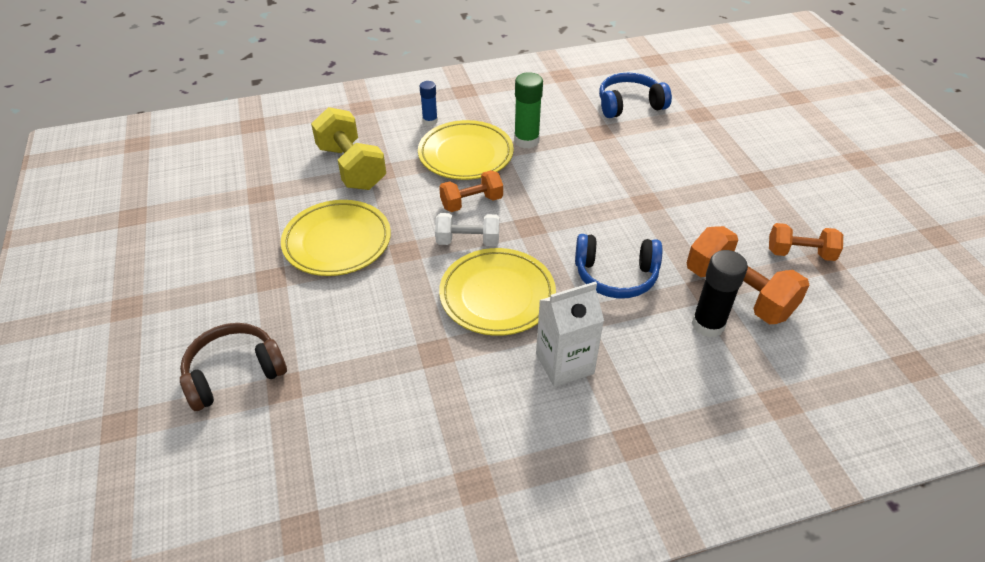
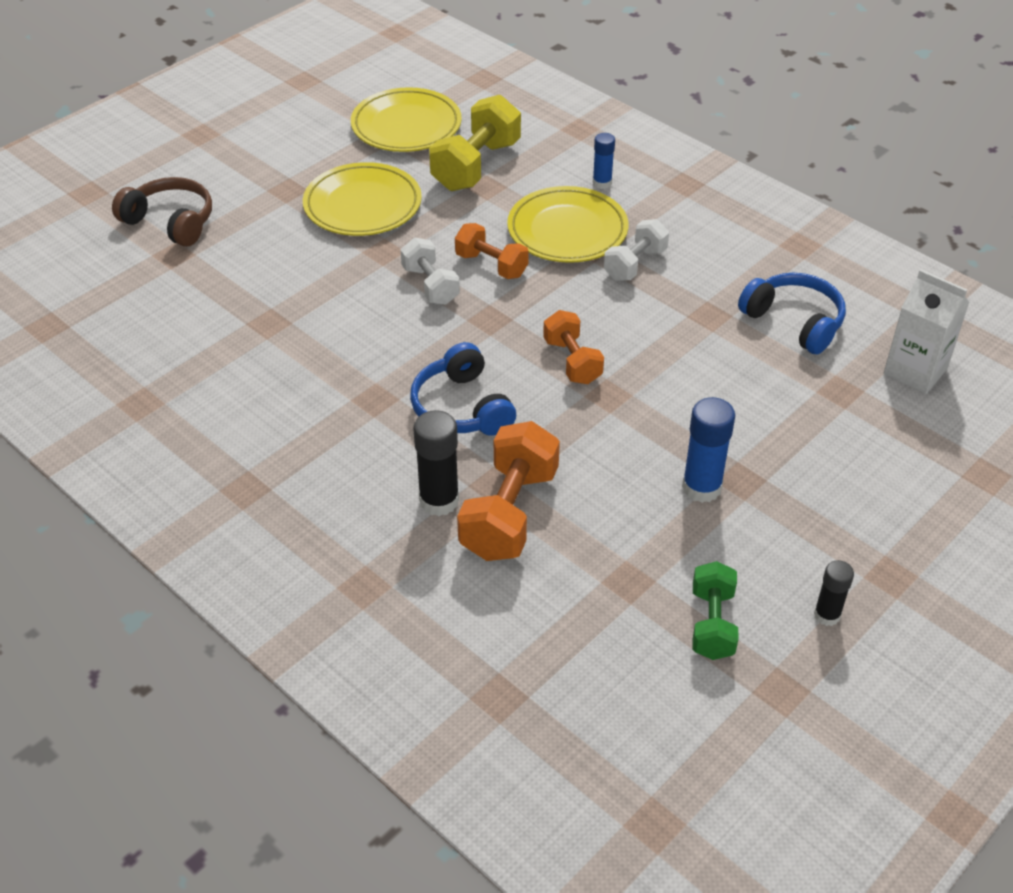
camera: 60 degrees right, 0 degrees up
yellow plate [439,248,556,336] -> yellow plate moved to [351,87,462,152]
green glue stick [514,72,543,149] -> white dumbbell [604,219,669,281]
white carton [536,281,604,387] -> white carton moved to [883,269,970,394]
orange dumbbell [769,223,843,261] -> orange dumbbell moved to [543,310,604,384]
none -> blue glue stick [682,397,735,503]
none -> green dumbbell [693,561,739,660]
none -> black glue stick [814,560,854,626]

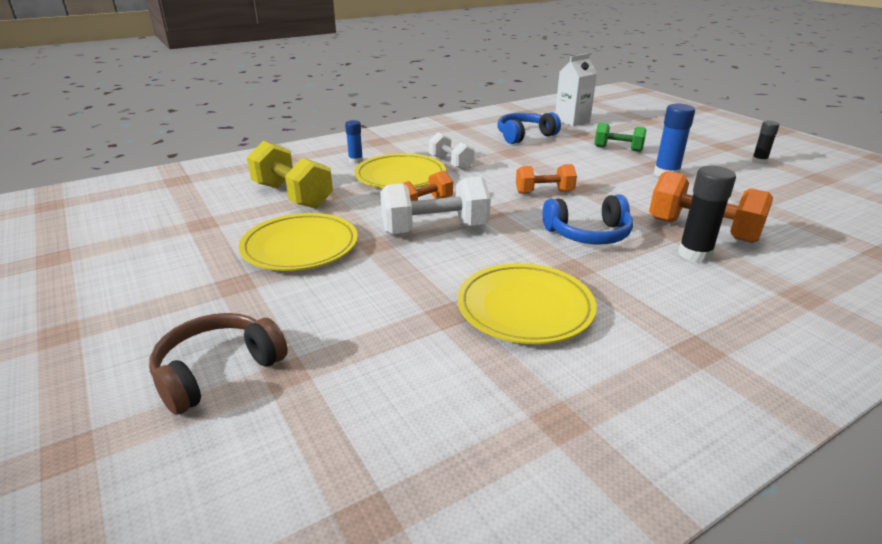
camera: 75 degrees left, 15 degrees down
yellow plate [351,87,462,152] -> yellow plate moved to [457,263,597,344]
white dumbbell [400,238,460,305] -> white dumbbell [380,176,491,235], size x1.61
green dumbbell [693,561,739,660] -> green dumbbell moved to [594,123,647,152]

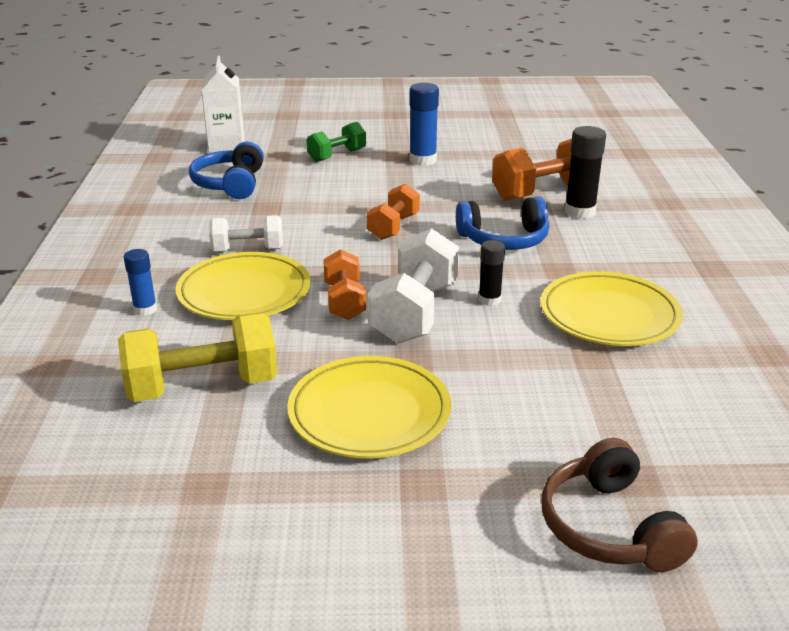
camera: 60 degrees left, 0 degrees up
blue headphones [542,195,633,244] -> blue headphones turned 60 degrees clockwise [456,197,549,250]
black glue stick [751,121,779,164] -> black glue stick moved to [479,240,505,306]

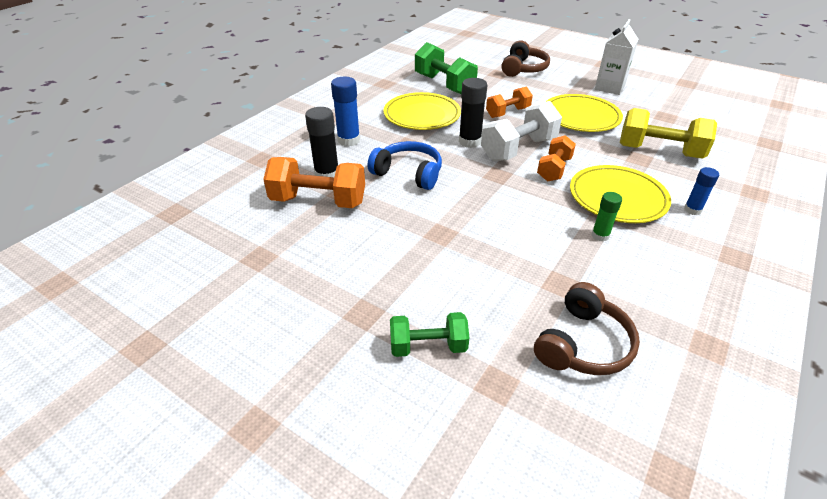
camera: 145 degrees left, 10 degrees up
blue headphones [189,142,264,199] -> brown headphones [534,282,640,375]
white carton [201,56,244,153] -> white carton moved to [595,19,638,95]
white dumbbell [209,215,283,252] -> green glue stick [592,192,622,242]
orange dumbbell [367,184,420,240] -> orange dumbbell moved to [486,86,533,118]
blue glue stick [409,83,439,166] -> blue glue stick moved to [331,77,360,147]
black glue stick [479,240,505,306] -> black glue stick [459,78,487,148], size x1.63
none -> green dumbbell [415,42,478,94]

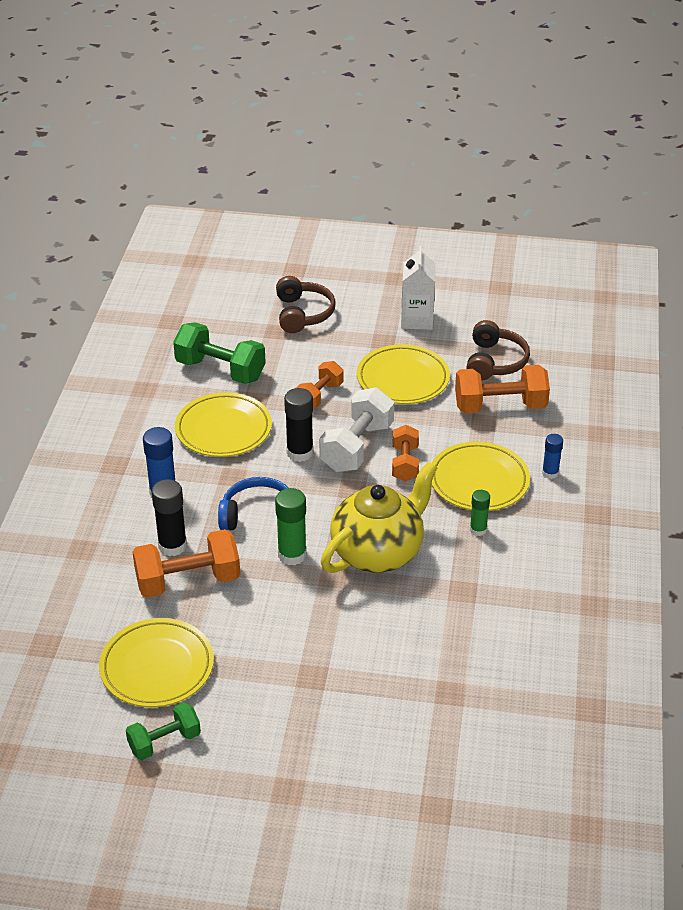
camera: 25 degrees left, 0 degrees up
green dumbbell [390,312,469,357] -> green dumbbell moved to [126,702,201,760]
brown headphones [534,282,640,375] -> brown headphones moved to [466,320,530,381]
yellow dumbbell [620,108,717,158] -> orange dumbbell [455,365,550,413]
none -> yellow plate [99,618,214,707]
none -> green glue stick [275,488,307,565]
none -> yellow teapot [321,461,437,573]

